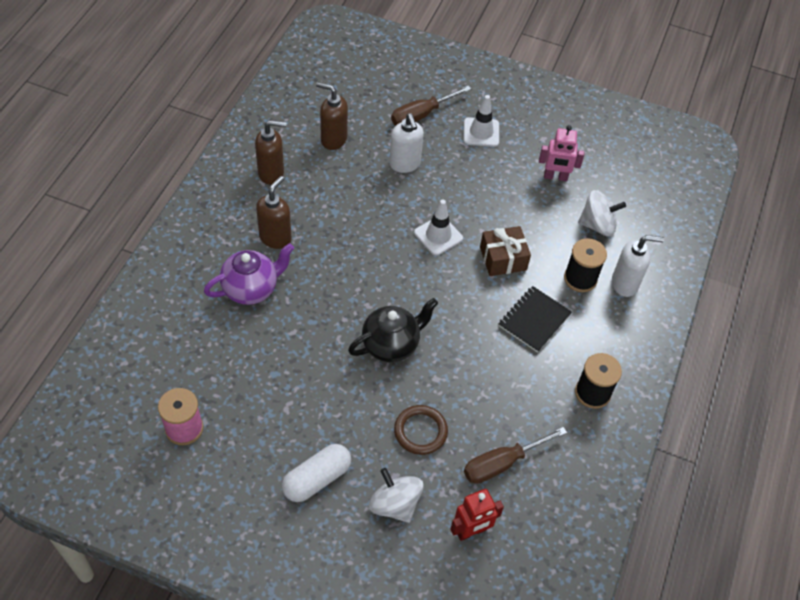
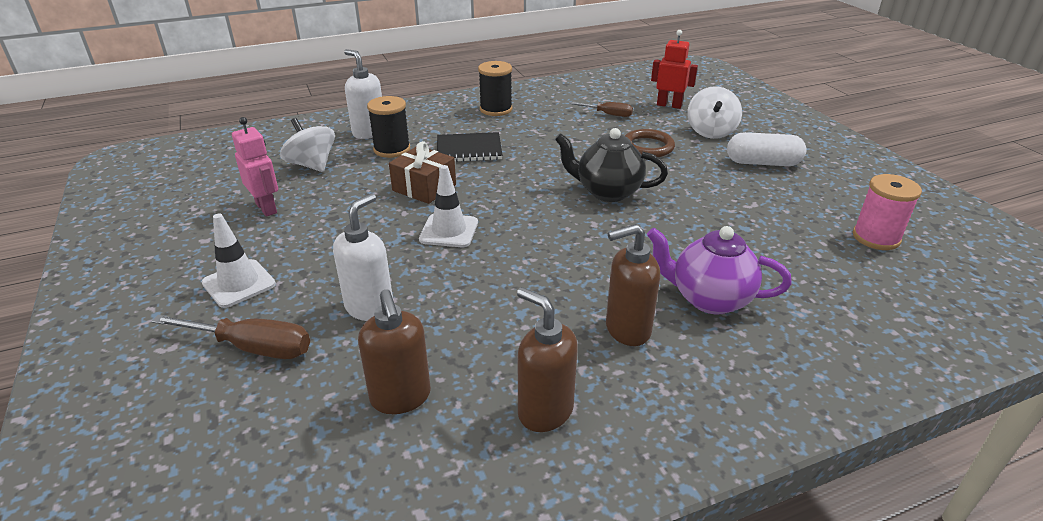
camera: 130 degrees left, 20 degrees down
brown screwdriver [464,427,567,484] -> brown screwdriver [569,102,633,117], size x0.64

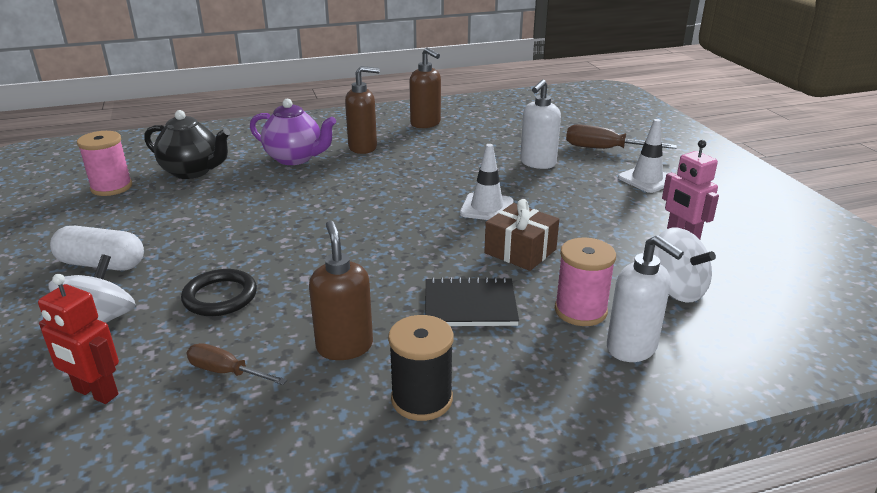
camera: 175 degrees left, 5 degrees down
brown soap dispenser [358,289,431,414] -> brown soap dispenser moved to [309,221,373,360]
black spool [367,96,410,158] -> pink spool [555,238,616,326]
black teapot [555,128,668,202] -> black teapot moved to [144,110,230,179]
brown ring [625,129,675,157] -> black ring [181,269,257,316]

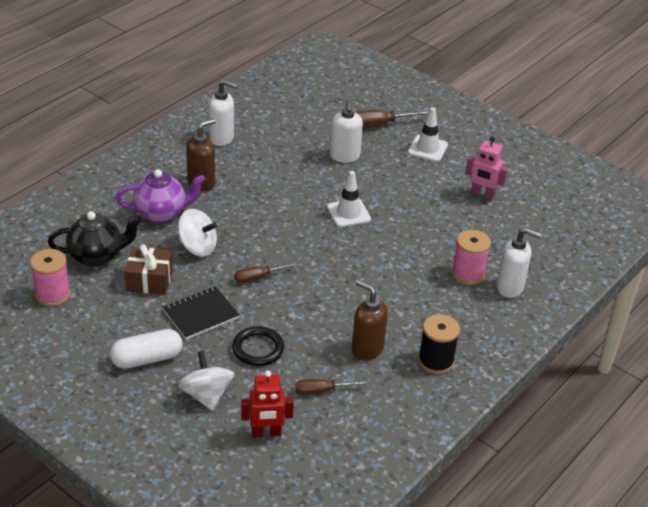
camera: 35 degrees left, 10 degrees up
brown soap dispenser [409,48,441,128] -> white soap dispenser [209,80,238,146]
black notebook [425,277,519,326] -> black notebook moved to [163,286,239,339]
brown gift [484,199,559,271] -> brown gift moved to [124,244,173,295]
white spinning top [653,227,716,302] -> white spinning top moved to [178,209,217,257]
none -> brown screwdriver [235,263,298,283]

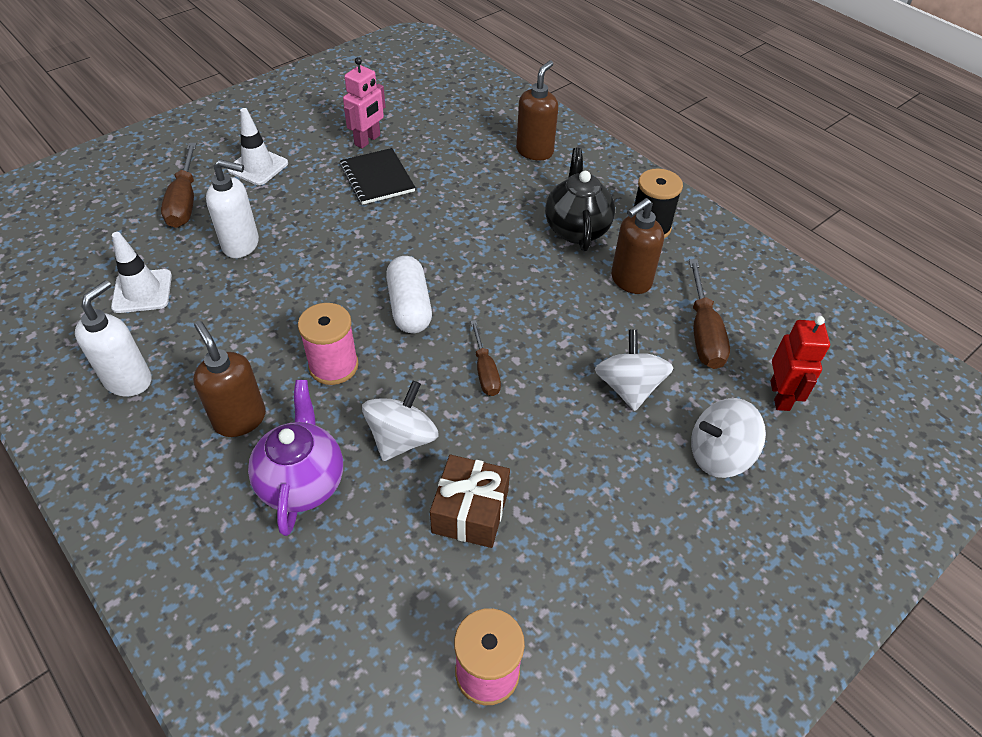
camera: 80 degrees left, 10 degrees up
black teapot [48,211,141,266] -> black teapot moved to [545,148,615,251]
white capsule [110,329,183,369] -> white capsule moved to [386,256,432,333]
black notebook [163,286,239,339] -> black notebook moved to [340,148,416,205]
black ring [232,326,284,366] -> white spinning top [595,329,673,411]
brown screwdriver [295,379,367,395] -> brown screwdriver [689,259,730,369], size x1.56
white traffic cone [327,171,371,227] -> white traffic cone moved to [111,232,172,313]
pink spool [452,230,491,285] -> pink spool moved to [298,303,359,385]
white soap dispenser [497,227,542,298] -> brown soap dispenser [516,60,558,160]

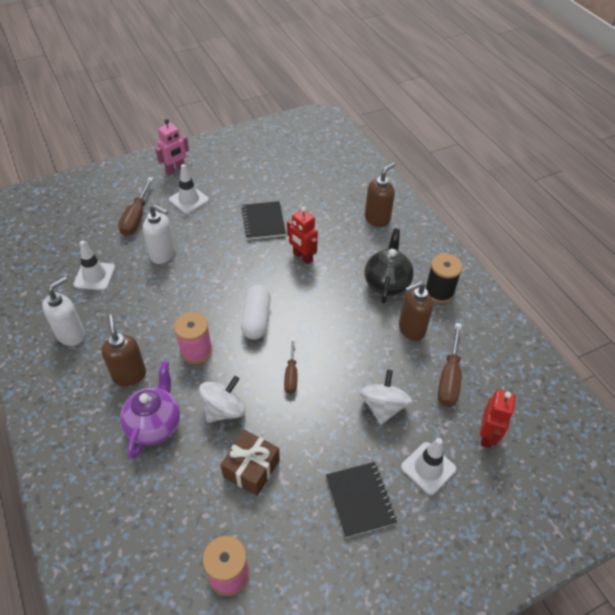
camera: 15 degrees right, 0 degrees up
pink robot [343,57,386,148] -> pink robot moved to [155,119,189,175]
white spinning top [691,398,766,478] -> white traffic cone [401,438,456,495]
none -> red robot [287,207,318,264]
none -> black notebook [326,462,397,538]

